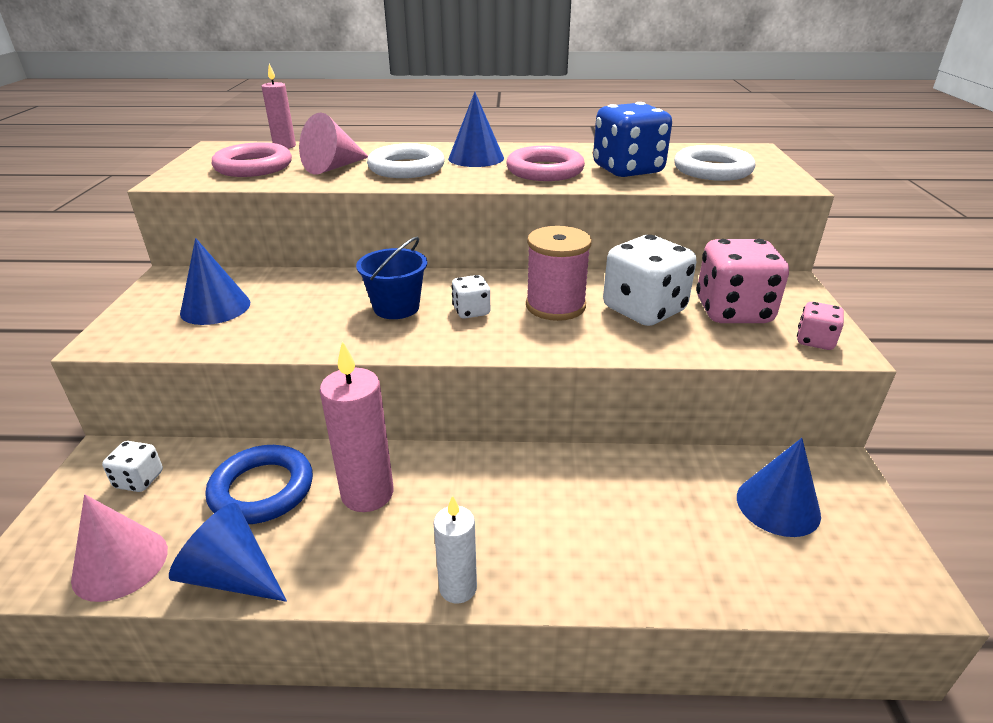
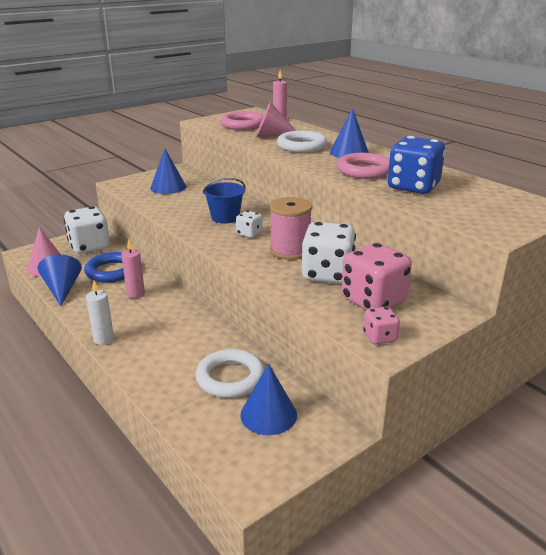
camera: 50 degrees right, 5 degrees down
white dice [102,441,163,492] -> white dice [64,206,110,254], size x2.01
pink candle [320,341,394,512] -> pink candle [121,240,145,298], size x0.62
white ring [674,145,755,181] -> white ring moved to [196,349,265,398]

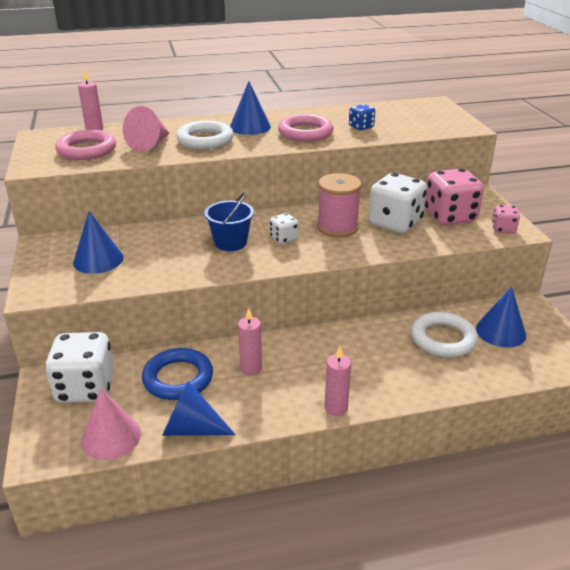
camera: 65 degrees left, 5 degrees up
white candle [86,281,114,345] -> pink candle [325,346,351,416]
blue dice [387,136,446,194] -> blue dice [349,104,375,130], size x0.50

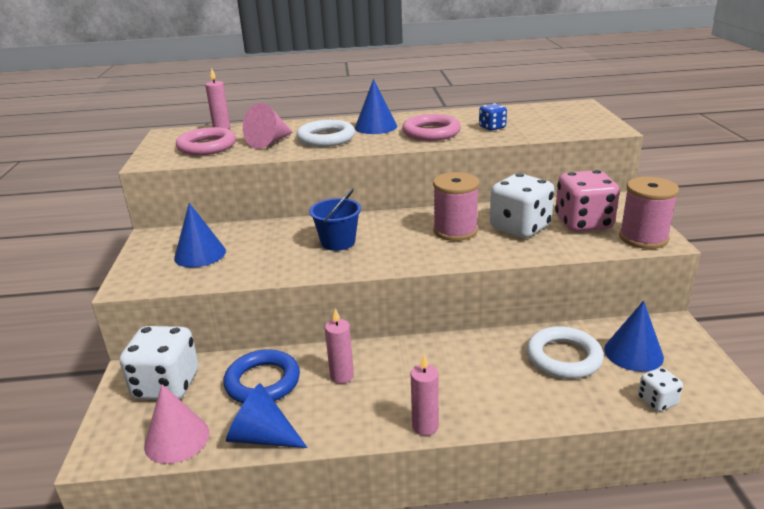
camera: 10 degrees right, 5 degrees down
white dice [270,213,298,244] -> white dice moved to [638,368,683,412]
pink dice [492,205,520,234] -> pink spool [619,177,679,249]

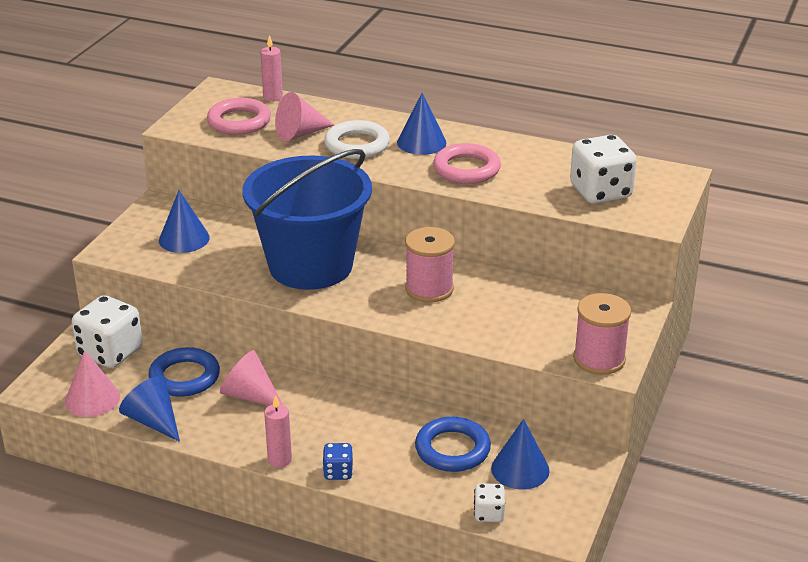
camera: 25 degrees right, 5 degrees up
blue bucket [309,188,361,251] -> blue bucket [242,149,372,290], size x2.36
pink candle [325,308,354,384] -> pink cone [220,350,283,406]
blue dice [479,103,507,131] -> blue dice moved to [322,443,353,480]
white dice [490,173,555,238] -> white dice moved to [570,135,637,204]
white ring [527,326,604,379] -> blue ring [415,417,491,472]
pink dice [555,170,620,232] -> none

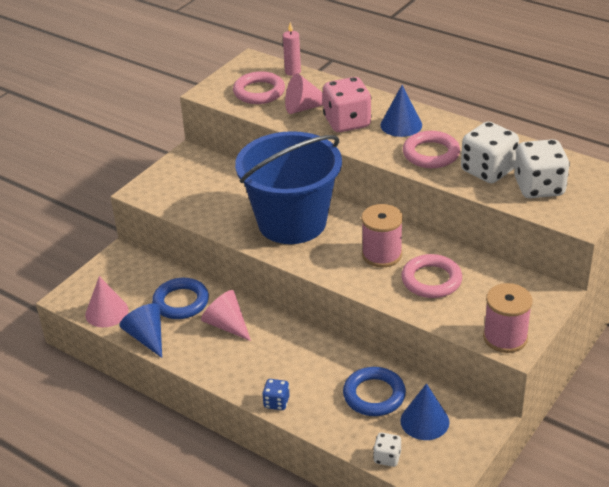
camera: 15 degrees right, 5 degrees up
white dice [72,295,143,368] -> white dice moved to [461,121,519,183]
blue cone [159,190,210,253] -> none
pink candle [264,395,292,468] -> none
white ring [324,120,390,159] -> pink dice [323,77,372,132]
none -> pink ring [401,254,462,298]

